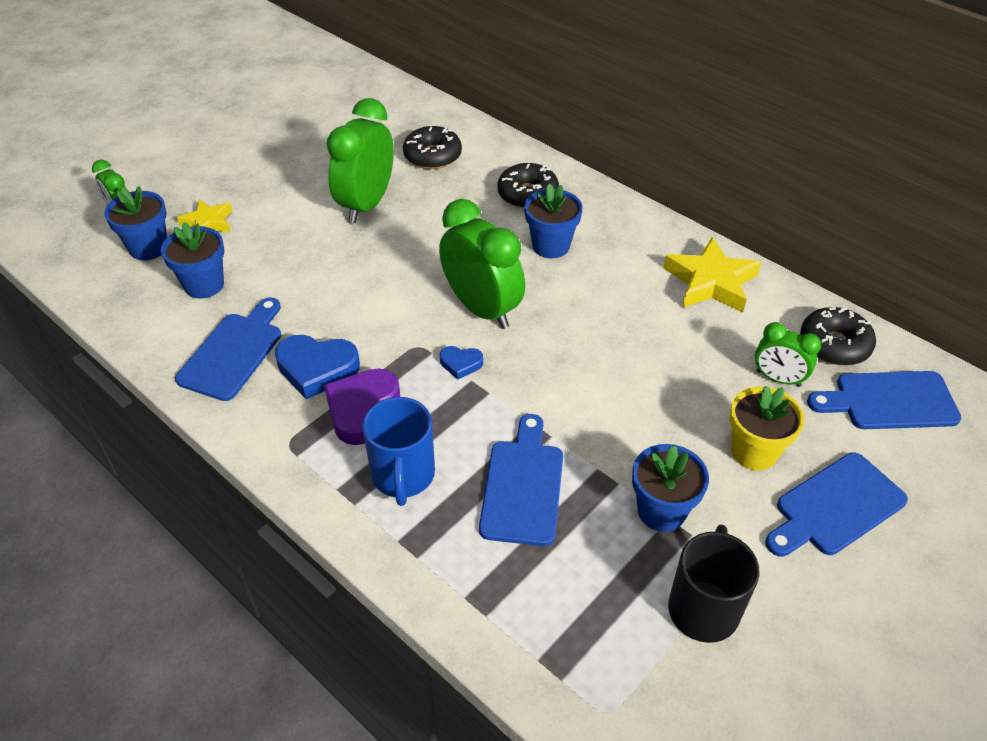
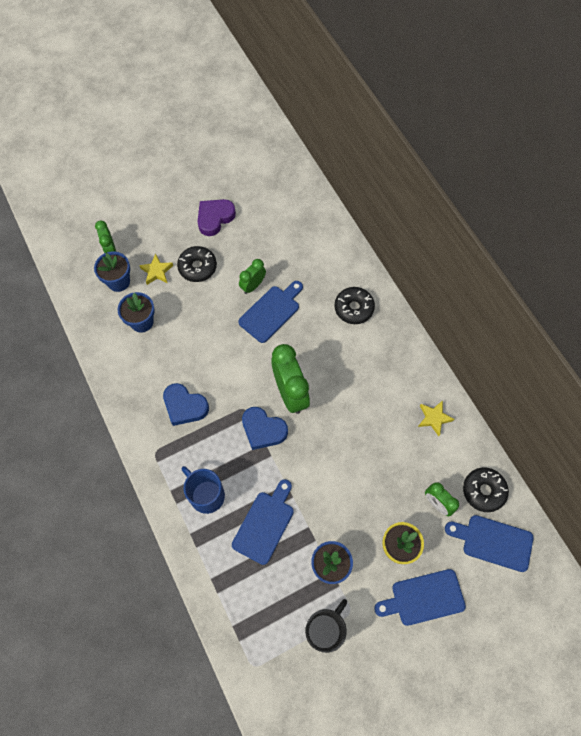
camera: 20 degrees right, 20 degrees up
blue cutting board [175,297,281,401] -> blue cutting board moved to [238,281,303,343]
purple heart [324,368,400,445] -> purple heart moved to [197,199,236,236]
green clock [327,98,394,223] -> green clock [239,259,266,294], size x0.55
blue mug [362,397,435,506] -> blue mug turned 120 degrees clockwise [181,466,225,514]
black donut [403,126,462,169] -> black donut moved to [177,246,217,282]
blue heart [440,346,483,380] -> blue heart [242,407,288,450], size x1.89
blue flower pot [524,183,583,258] -> none
yellow star [664,237,762,312] -> yellow star [418,400,454,436], size x0.61

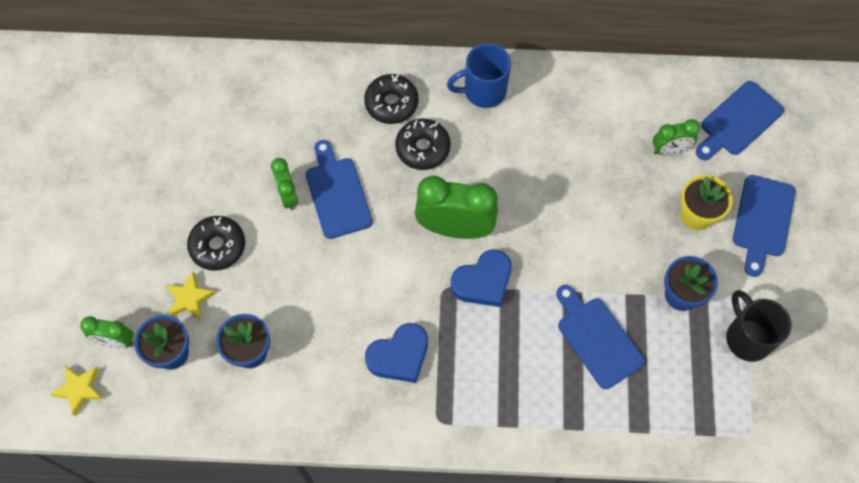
camera: 60 degrees left, 0 degrees up
blue mug [181,466,225,514] -> blue mug moved to [447,43,511,108]
purple heart [197,199,236,236] -> none
yellow star [418,400,454,436] -> yellow star moved to [50,366,104,416]
black donut [463,468,509,512] -> black donut moved to [395,118,451,170]

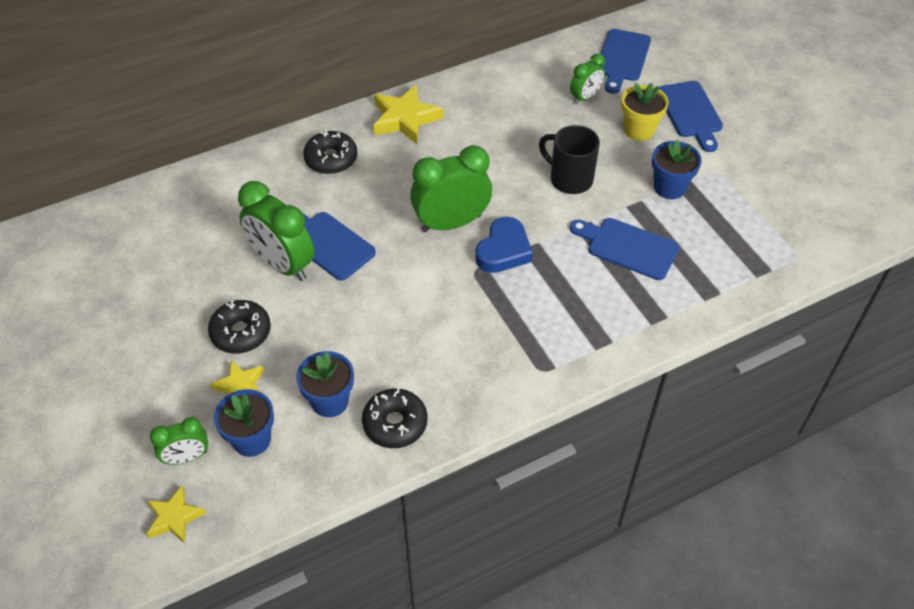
camera: 30 degrees left, 15 degrees down
green clock [271,158,298,210] -> green clock [238,181,314,281], size x1.81
blue heart [365,323,428,383] -> none
black donut [395,118,451,170] -> black donut moved to [362,388,428,448]
blue mug [447,43,511,108] -> yellow star [373,84,443,144]
black mug [726,290,791,362] -> black mug moved to [539,125,600,194]

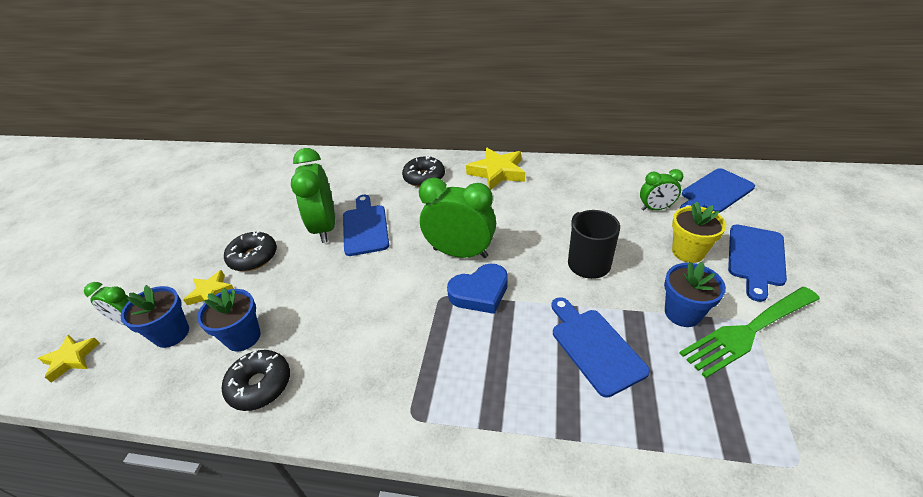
camera: 40 degrees right, 10 degrees down
none -> green fork [679,287,820,378]

